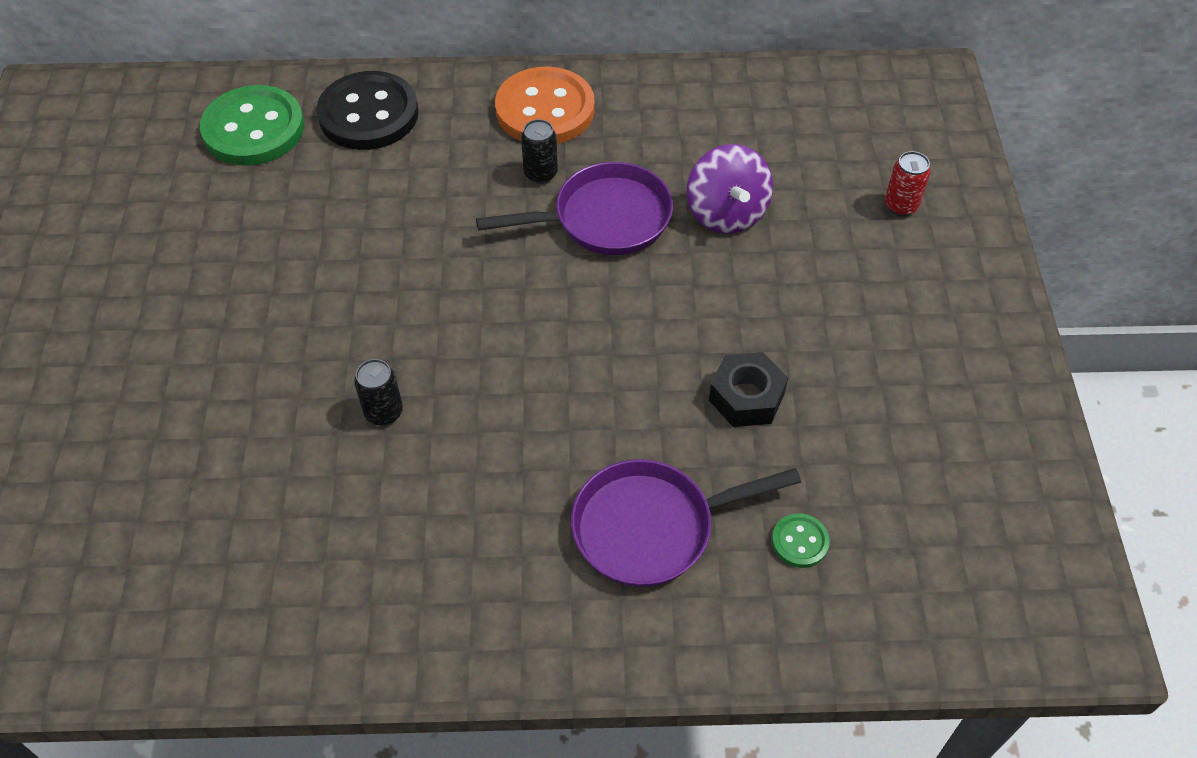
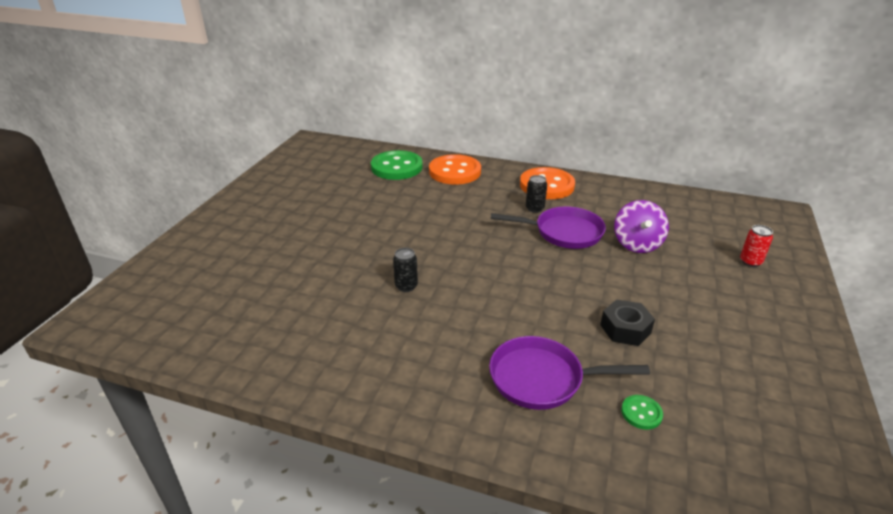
camera: 20 degrees right, 20 degrees down
black button [316,71,419,150] -> orange button [429,154,481,185]

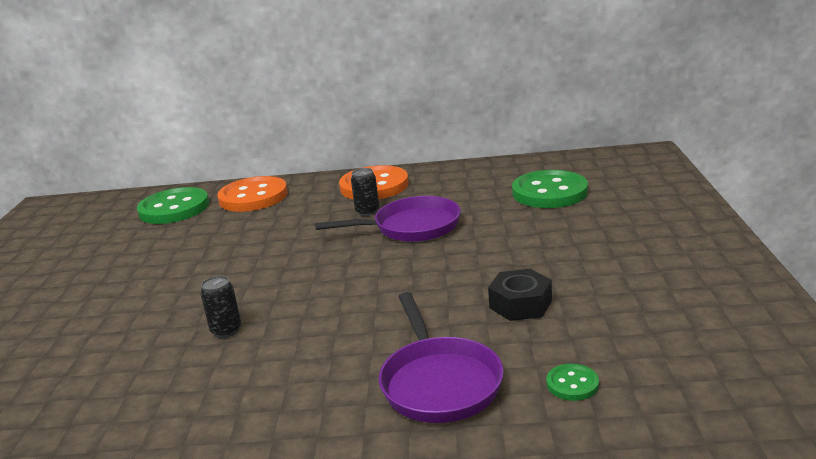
camera: 15 degrees left, 10 degrees down
purple pan [489,336,650,410] -> purple pan turned 90 degrees counterclockwise [379,292,504,423]
purple spinning top [614,200,669,253] -> none
red can [740,225,773,267] -> none
none -> green button [512,170,588,208]

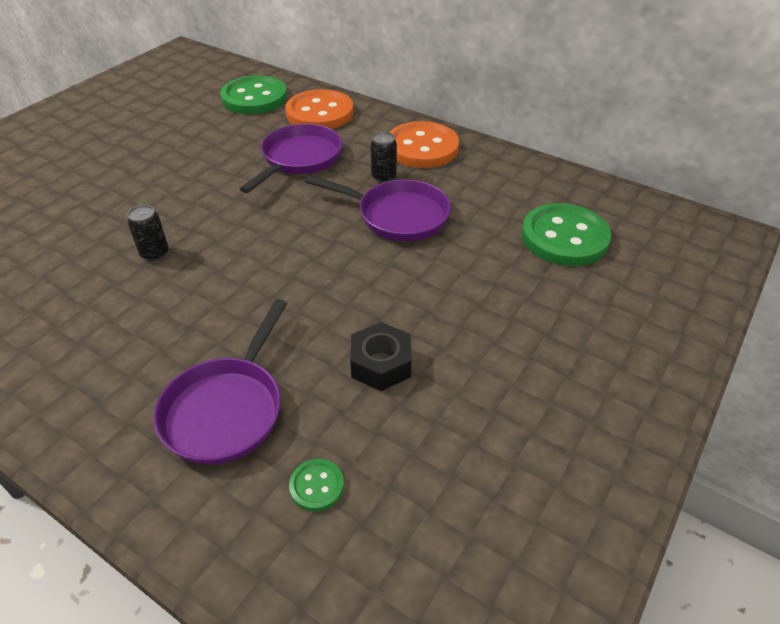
camera: 30 degrees right, 20 degrees up
none -> purple pan [240,124,342,193]

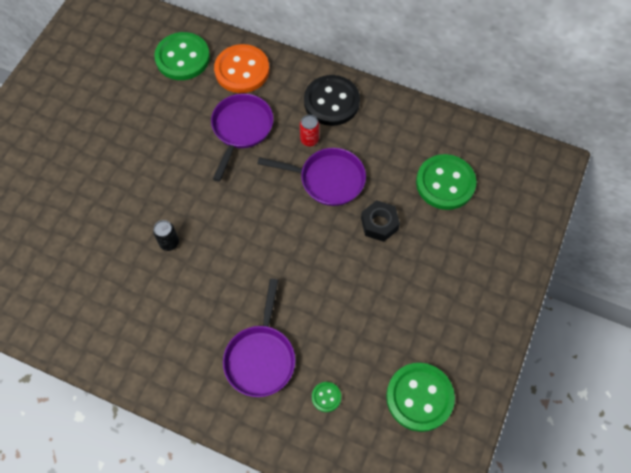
camera: 10 degrees left, 20 degrees up
black nut [350,322,412,391] -> black nut moved to [361,200,400,242]
black can [370,132,397,183] -> red can [300,115,319,147]
orange button [389,121,459,168] -> black button [304,75,360,126]
none -> green button [386,363,455,432]

